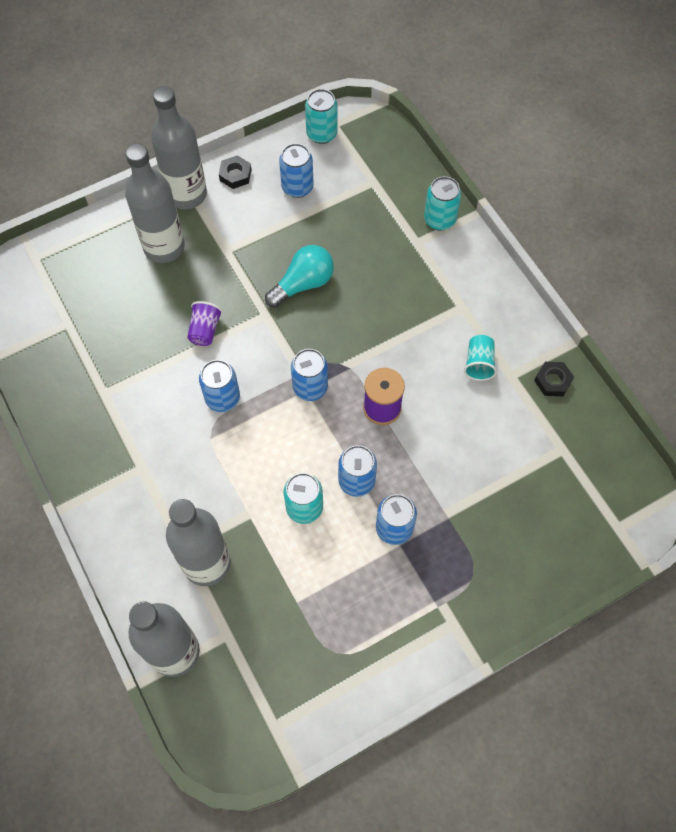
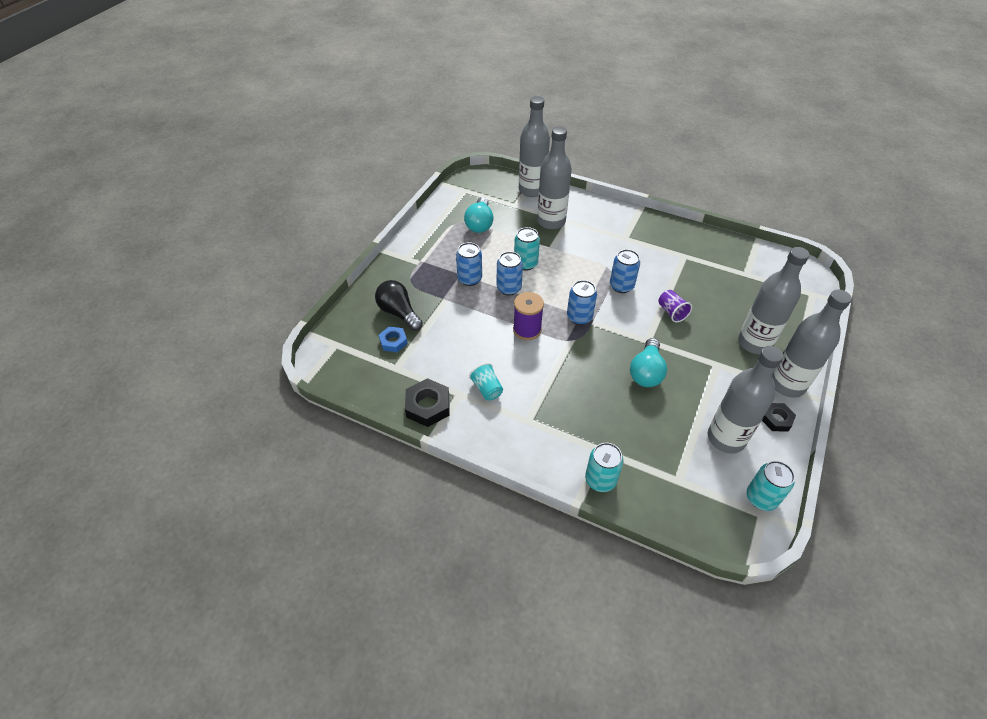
camera: 145 degrees right, 15 degrees down
blue can [279,143,314,198] -> grey bottle [708,346,783,453]
black nut [534,362,574,396] -> black nut [405,378,449,427], size x1.57
none -> black light bulb [375,280,423,331]
none -> blue nut [379,326,408,352]
none -> turquoise light bulb [464,197,494,233]

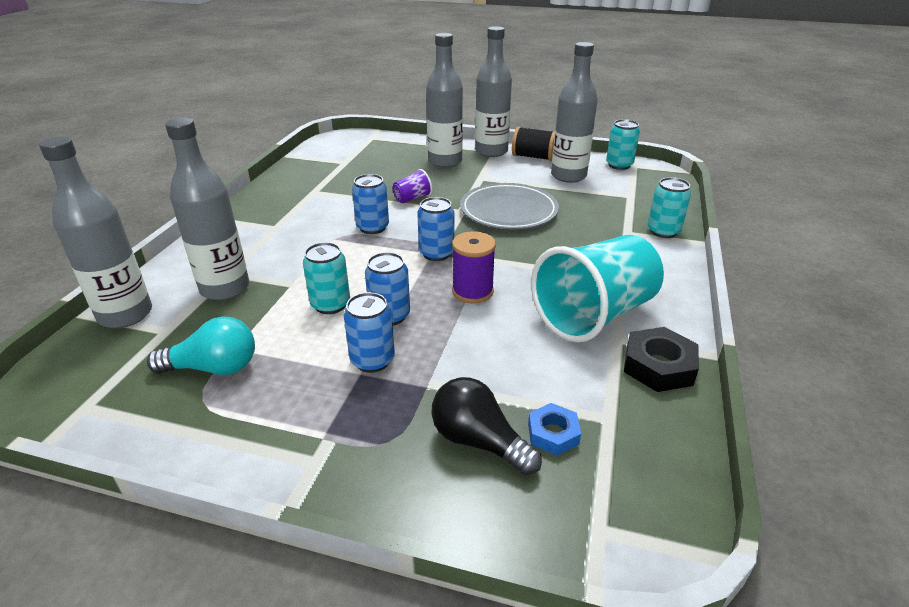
camera: 100 degrees left, 15 degrees down
black light bulb [375,280,423,331] -> black light bulb turned 90 degrees clockwise [432,377,542,475]
turquoise cup [469,363,503,400] -> turquoise cup [531,235,664,342], size x2.43
turquoise light bulb [630,338,667,387] -> grey plate [460,183,559,230]
black nut [762,403,796,432] -> black spool [512,127,555,161]

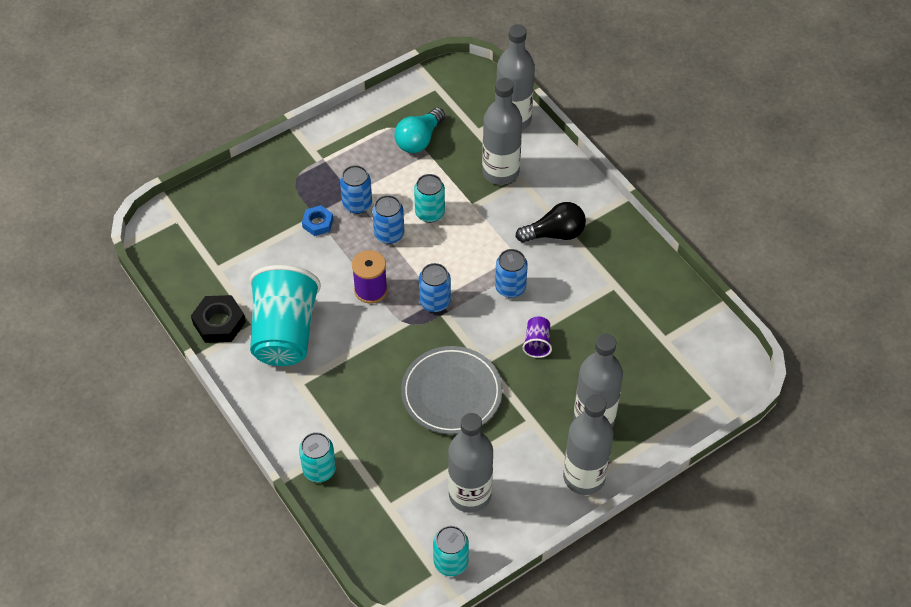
camera: 130 degrees right, 20 degrees up
black light bulb [432,377,542,475] -> black light bulb moved to [516,202,586,243]
black spool [512,127,555,161] -> none
blue nut [528,403,581,456] -> blue nut moved to [302,205,333,236]

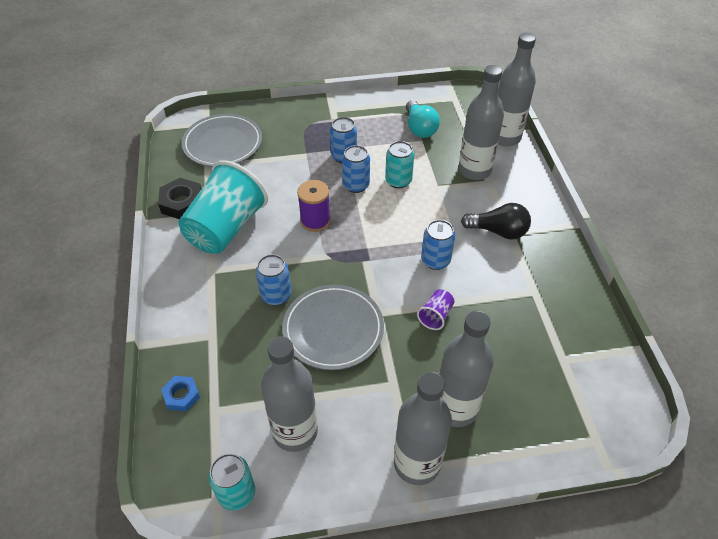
camera: 25 degrees right, 5 degrees down
turquoise can [299,432,336,482] -> none
blue nut [302,205,333,236] -> blue nut moved to [161,376,200,411]
turquoise light bulb [395,108,445,153] -> turquoise light bulb turned 75 degrees counterclockwise [406,100,440,138]
blue can [419,263,451,312] -> blue can moved to [256,254,291,306]
none -> grey plate [182,114,262,167]

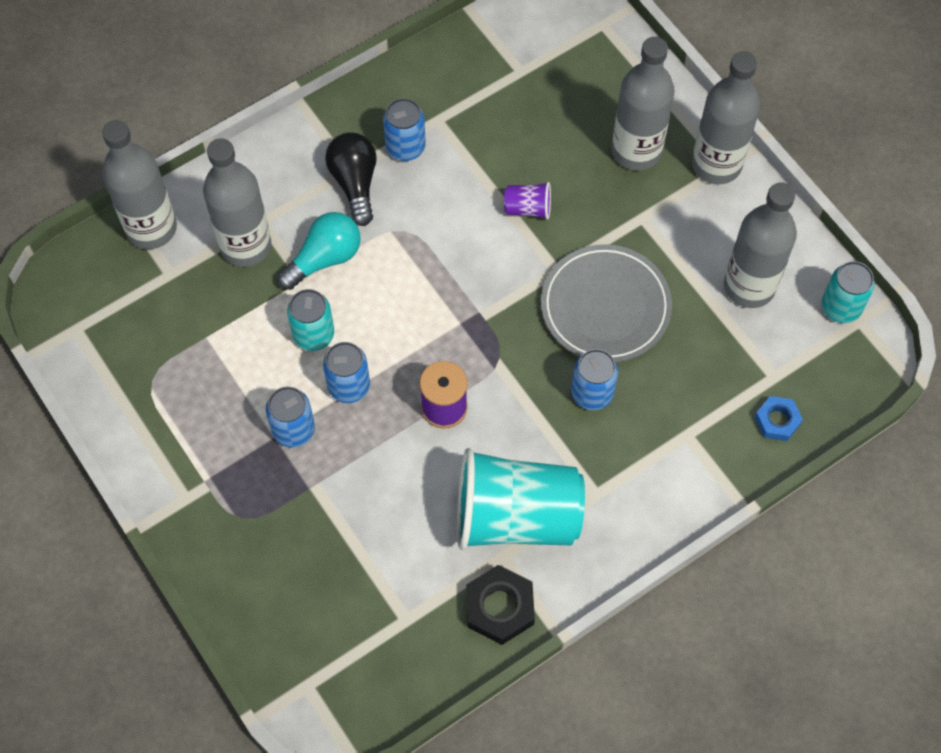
camera: 115 degrees left, 15 degrees up
grey plate [182,114,262,167] -> none
turquoise light bulb [406,100,440,138] -> turquoise light bulb moved to [277,212,360,290]
blue can [421,220,455,270] -> blue can moved to [383,98,426,161]

